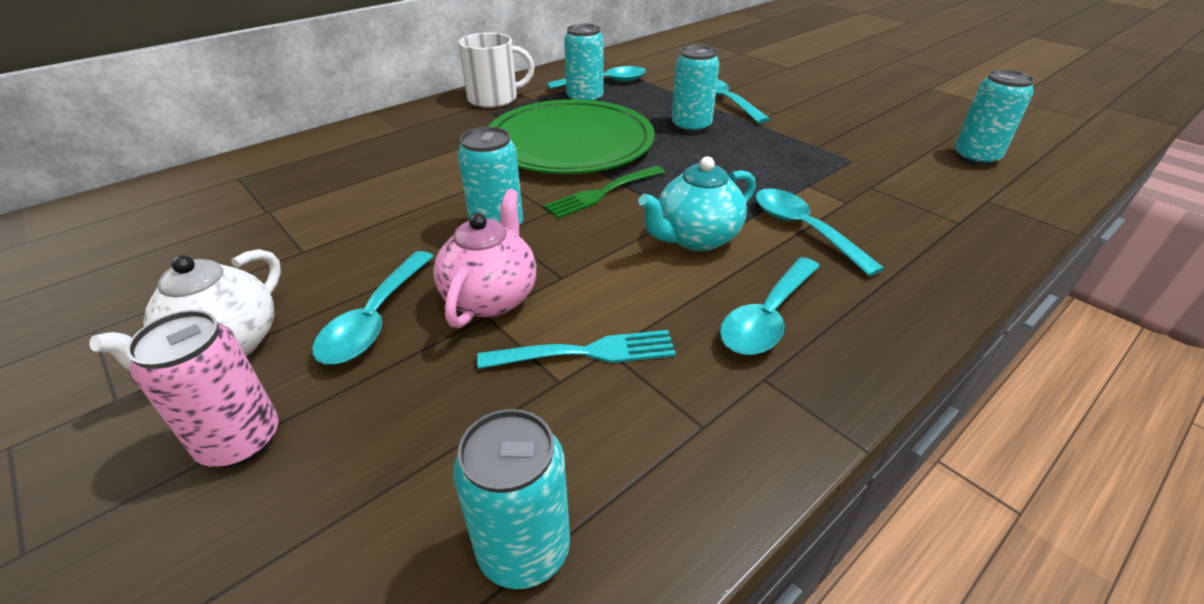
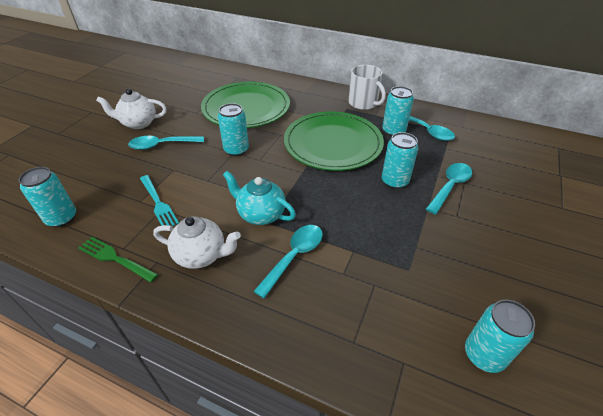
camera: 65 degrees right, 5 degrees up
pink can [127,310,278,468] -> none
pink teapot [433,189,536,328] -> none
green fork [544,166,665,218] -> green fork moved to [78,237,158,283]
turquoise spoon [720,257,820,355] -> white teapot [153,216,241,269]
none -> green plate [201,82,290,128]

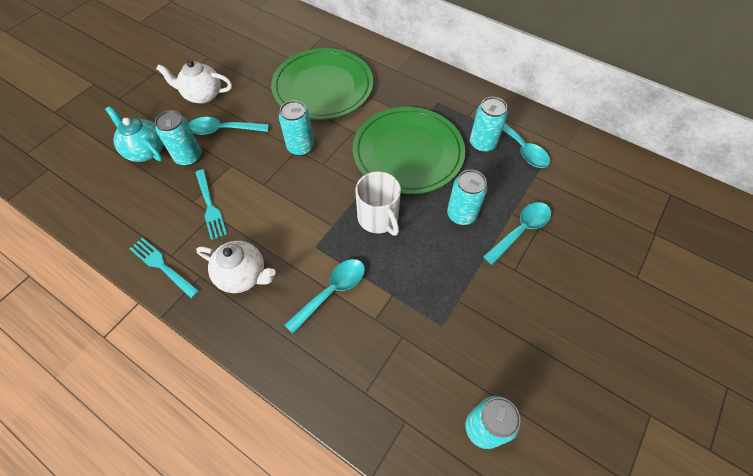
camera: 10 degrees right, 15 degrees up
turquoise can [19,167,76,227] -> turquoise can moved to [155,110,202,166]
green fork [78,237,158,283] -> turquoise fork [129,238,199,299]
turquoise teapot [223,171,296,225] -> turquoise teapot moved to [105,106,163,162]
white mug [348,65,386,110] -> white mug moved to [355,171,401,236]

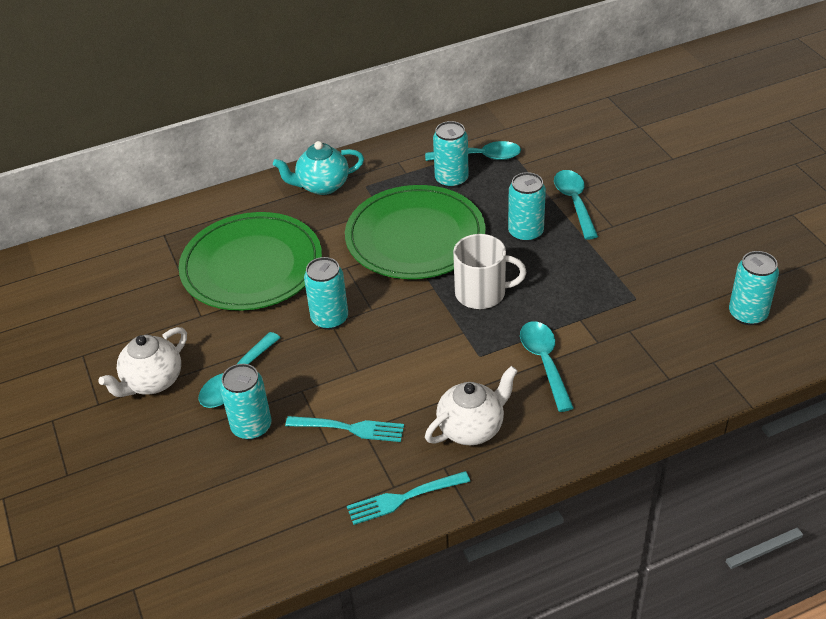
camera: 55 degrees left, 15 degrees down
turquoise teapot [105,106,163,162] -> turquoise teapot moved to [273,141,364,195]

